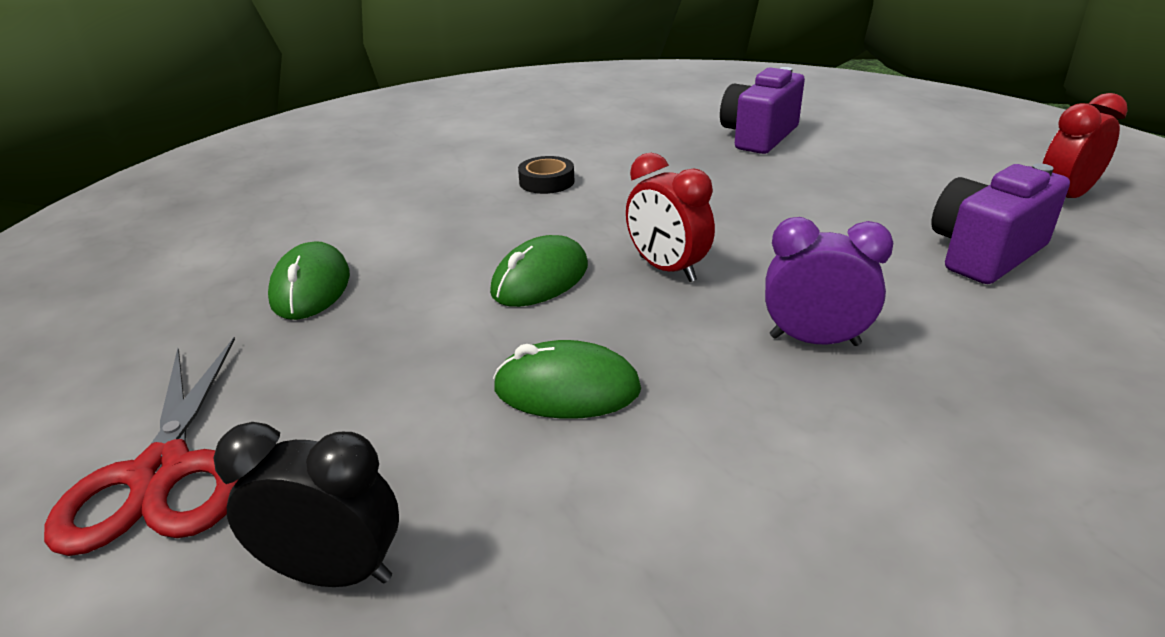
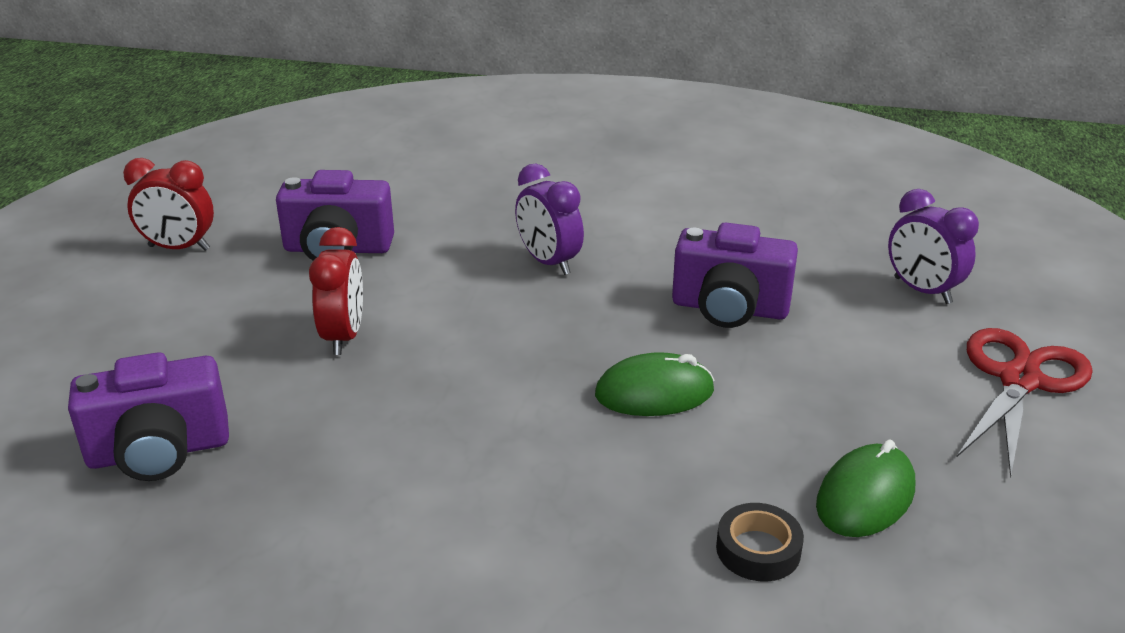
camera: 140 degrees left, 0 degrees up
black clock [213,422,399,587] -> purple clock [888,189,979,304]
green mouse [493,340,641,419] -> purple camera [672,222,798,328]
black tape [518,156,574,194] -> black tape moved to [716,503,804,582]
red clock [626,153,715,282] -> red clock moved to [309,227,363,355]

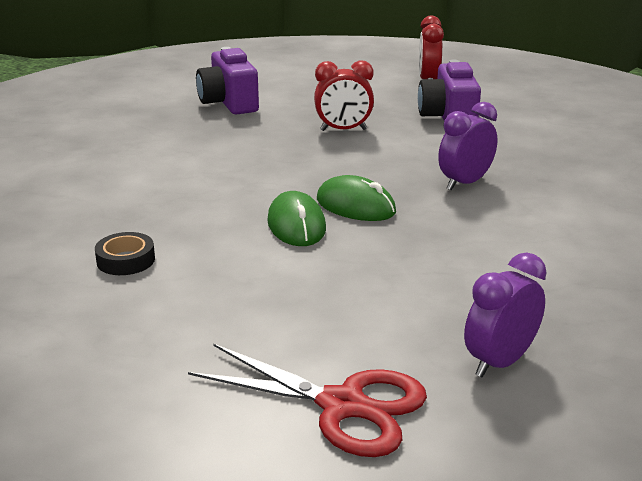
camera: 85 degrees right, 5 degrees down
purple camera [672,222,798,328] -> none
green mouse [816,439,915,537] -> green mouse moved to [317,175,396,221]

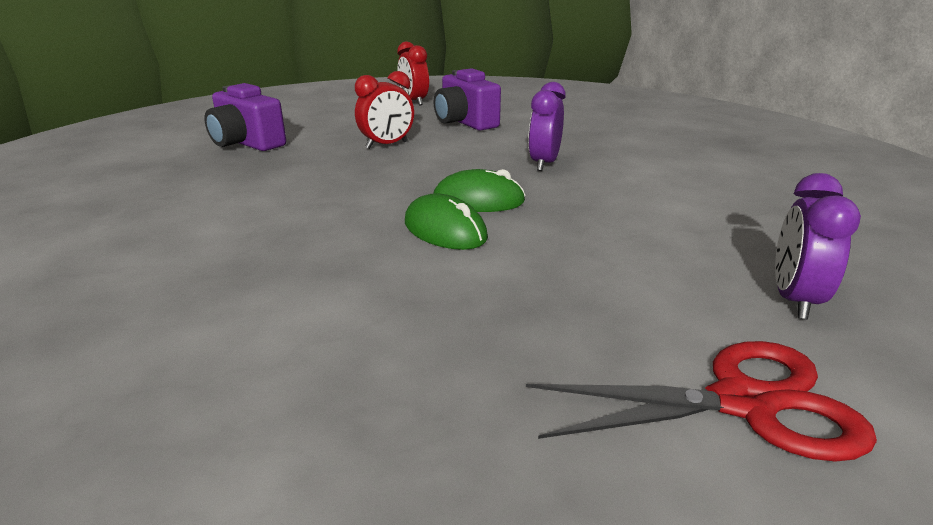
camera: 30 degrees left, 0 degrees up
black tape [95,232,155,275] -> none

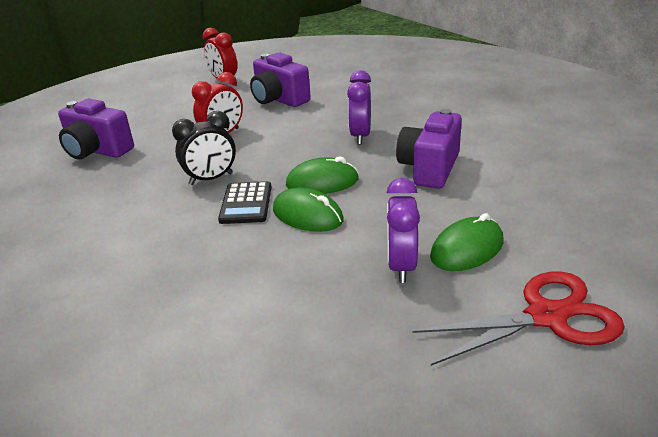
camera: 10 degrees left, 5 degrees up
purple clock [775,173,861,319] -> purple clock moved to [387,178,420,283]
none -> black clock [172,111,236,185]
none -> black calculator [218,181,271,224]
none -> purple camera [396,109,462,189]
none -> green mouse [430,213,504,271]

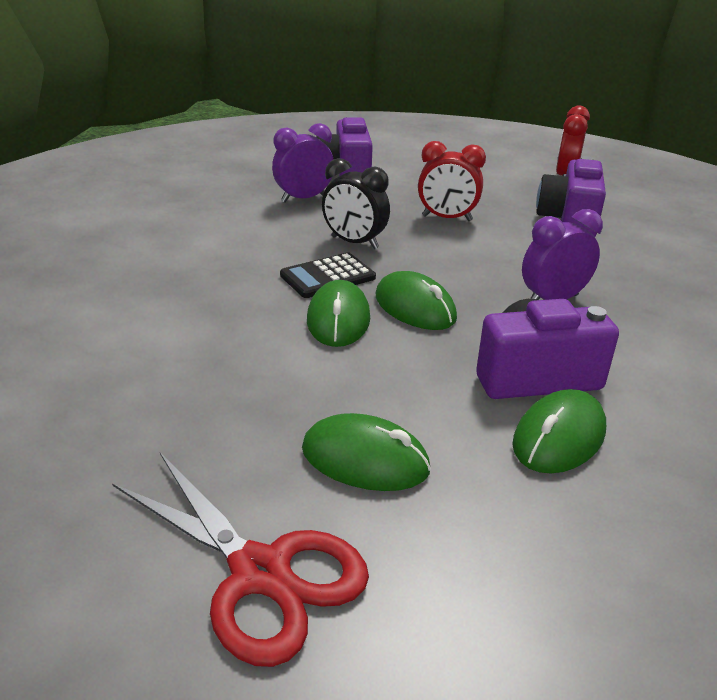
camera: 55 degrees right, 0 degrees up
purple clock [387,178,420,283] -> purple clock moved to [272,123,333,202]
none -> green mouse [512,389,606,473]

